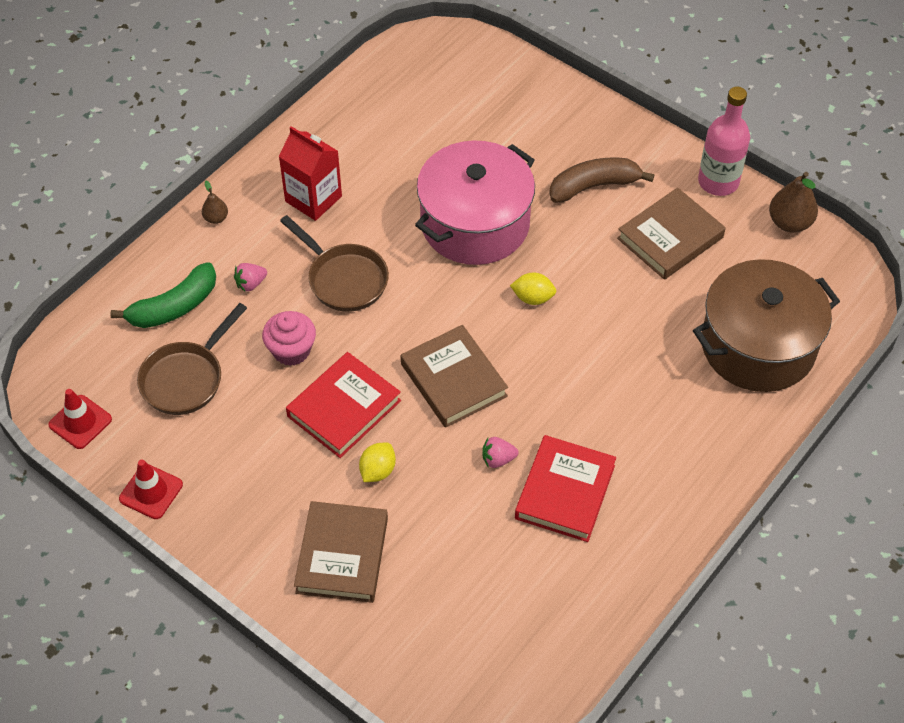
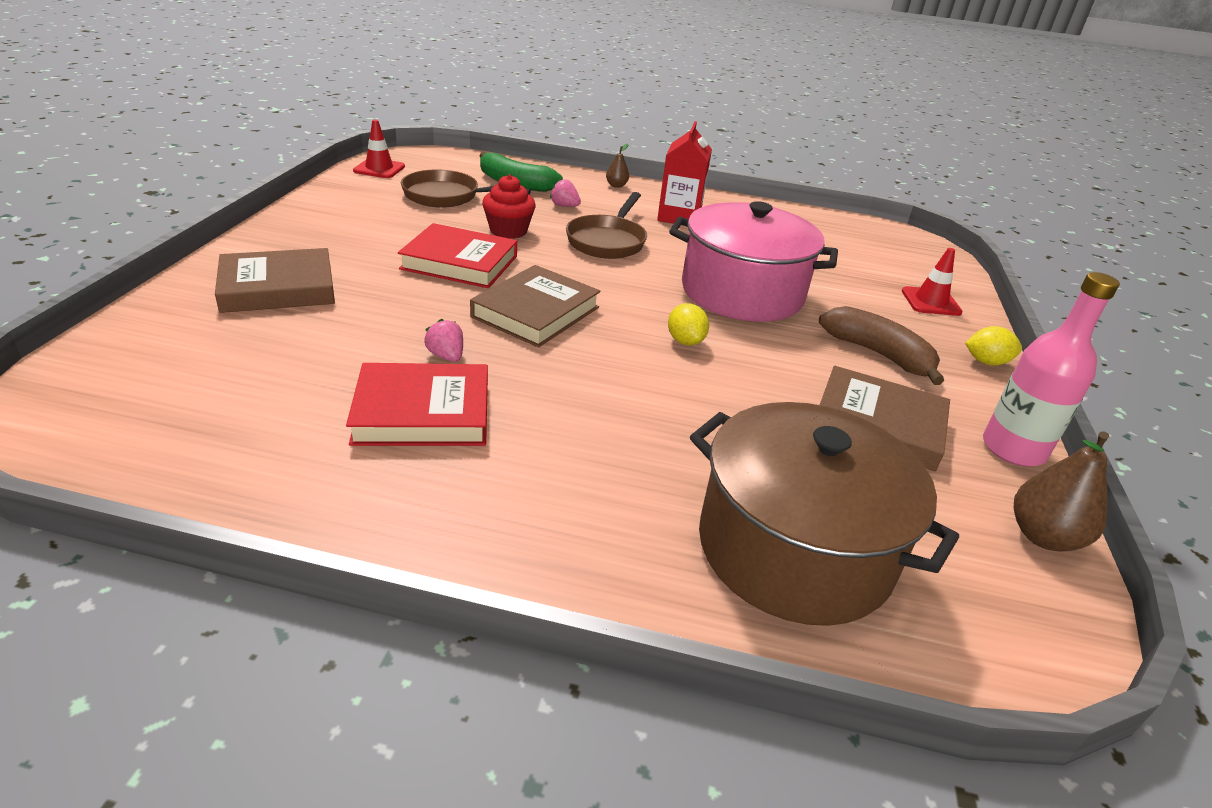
camera: 60 degrees right, 20 degrees down
red traffic cone [119,459,183,519] -> red traffic cone moved to [902,248,963,316]
pink cupcake [262,311,316,366] -> red cupcake [482,175,536,239]
yellow lemon [359,443,396,482] -> yellow lemon moved to [965,326,1022,366]

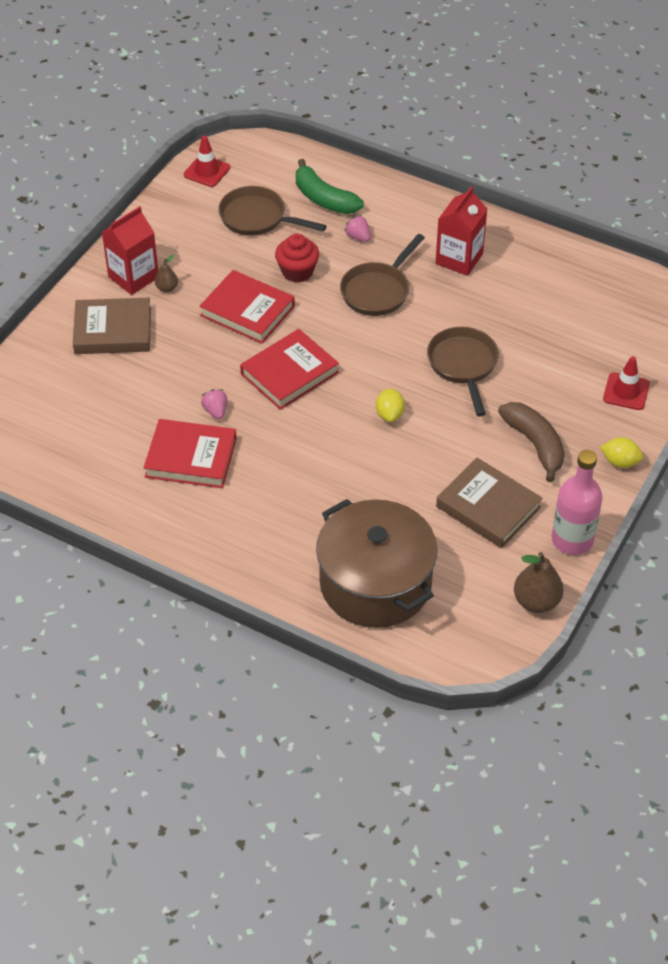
camera: 20 degrees right, 15 degrees up
brown book [470,265,601,348] -> red book [240,329,339,410]
brown pear [606,144,629,188] -> brown pear moved to [155,254,178,292]
pink pot [669,201,838,322] -> brown pan [427,327,499,417]
none -> red carton [102,206,158,295]

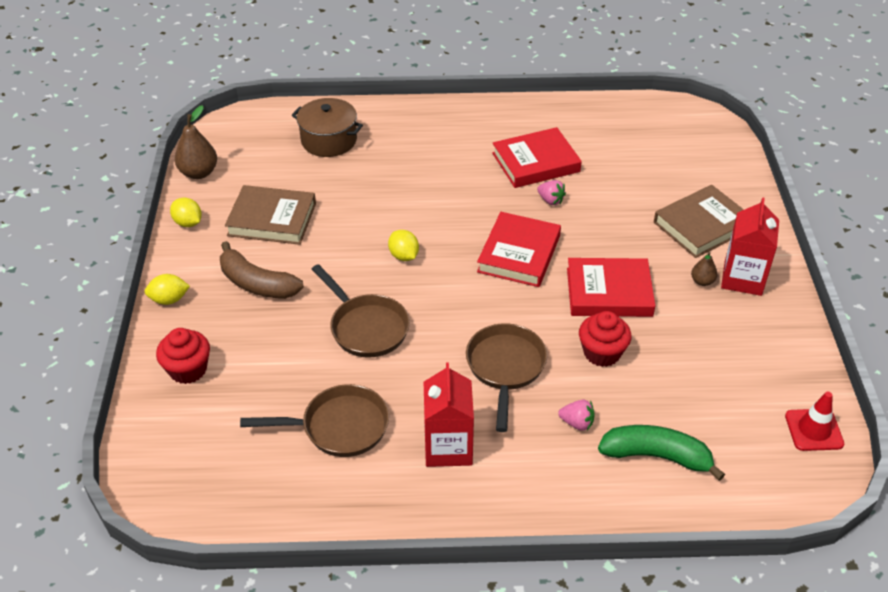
camera: 150 degrees right, 5 degrees down
brown pan [218,186,327,236] -> brown pan moved to [240,384,389,457]
brown pot [316,499,438,628] -> brown pot [292,98,363,157], size x0.61
pink bottle [552,450,603,555] -> yellow lemon [170,198,202,227]
red traffic cone [603,356,650,410] -> red cupcake [156,328,210,384]

